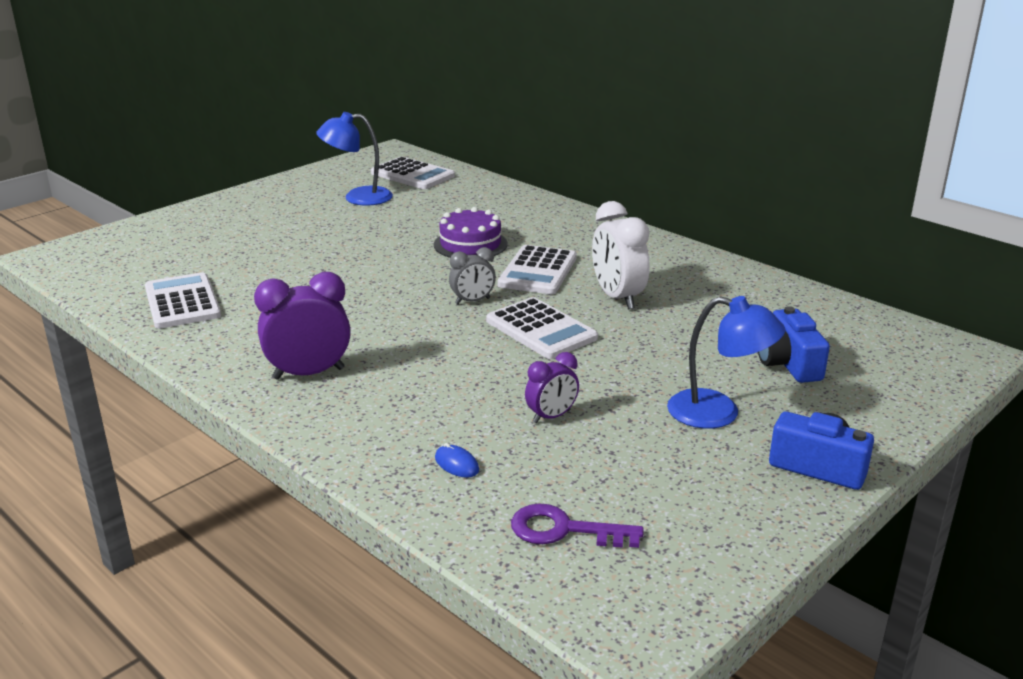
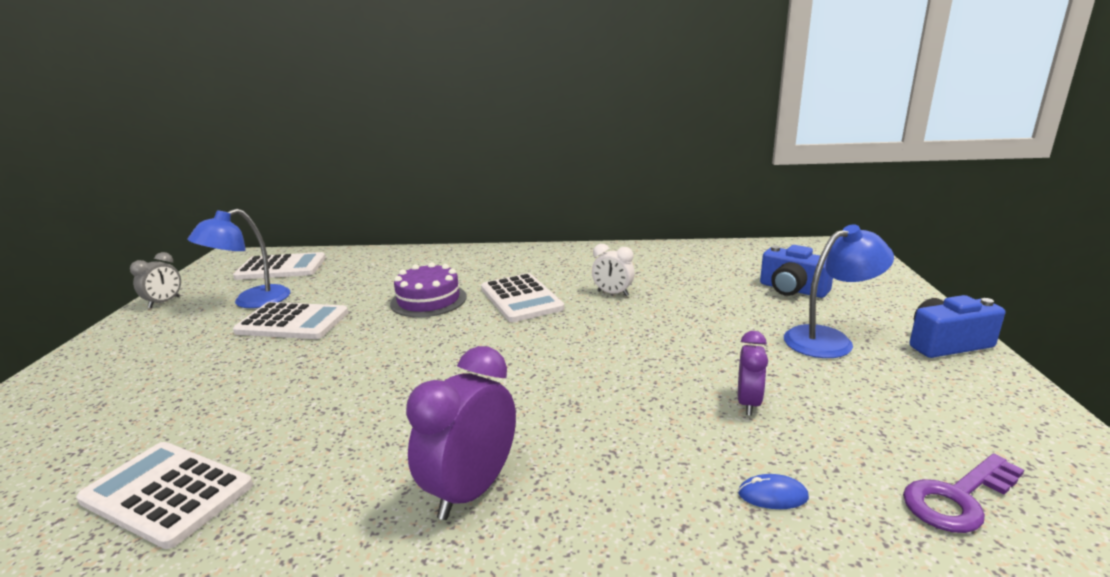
camera: 40 degrees left, 5 degrees down
grey clock [449,247,496,304] -> grey clock moved to [130,252,181,308]
white calculator [486,297,598,359] -> white calculator moved to [233,302,348,339]
white clock [592,201,650,309] -> white clock [592,244,635,296], size x0.59

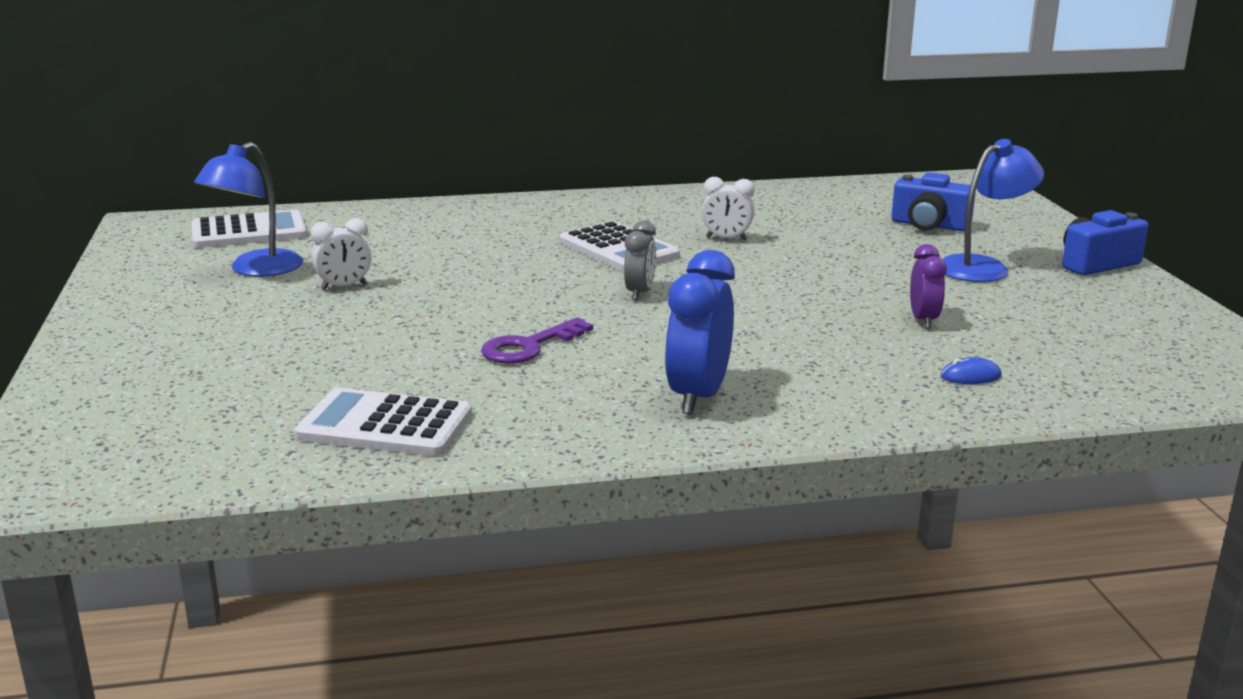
camera: 15 degrees left, 0 degrees up
grey clock [130,252,181,308] -> grey clock moved to [624,220,656,300]
white calculator [233,302,348,339] -> white clock [310,218,372,290]
purple cake [390,262,467,317] -> none
purple clock [406,346,516,520] -> blue clock [665,250,735,415]
purple key [903,454,1024,533] -> purple key moved to [481,317,593,364]

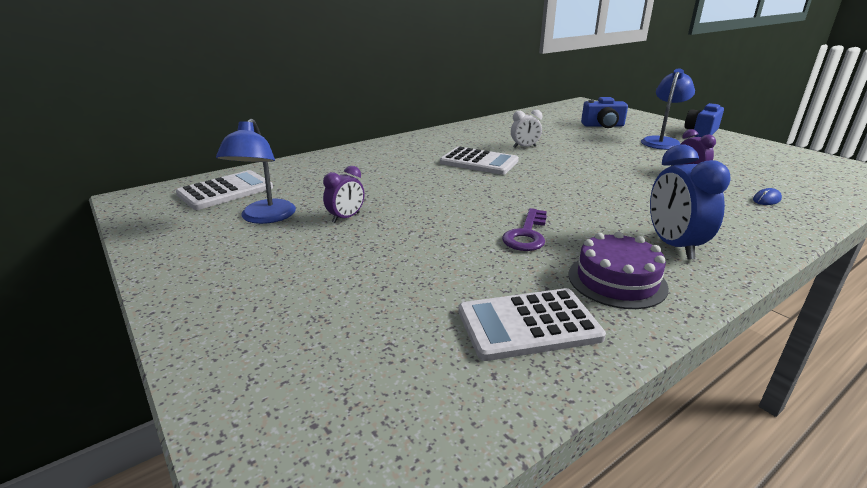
camera: 25 degrees left, 5 degrees up
white clock [310,218,372,290] -> purple clock [323,166,364,223]
grey clock [624,220,656,300] -> none
none -> purple cake [568,232,669,309]

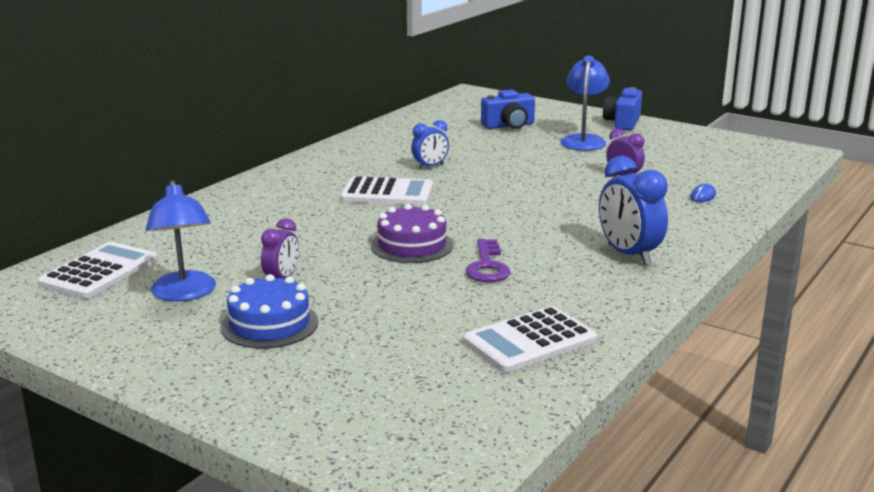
camera: 20 degrees left, 5 degrees down
white clock [511,110,542,148] -> blue clock [411,120,449,169]
purple cake [568,232,669,309] -> purple cake moved to [371,204,454,263]
none -> blue cake [221,274,319,349]

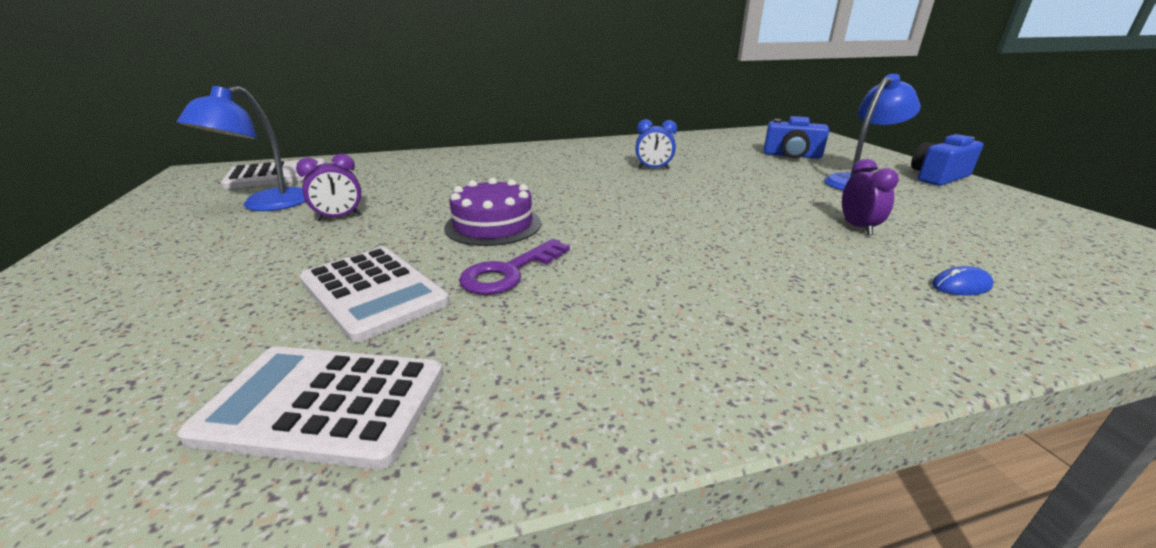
camera: 40 degrees right, 5 degrees up
blue cake [221,274,319,349] -> none
white calculator [340,176,433,205] -> white calculator moved to [300,247,450,343]
blue clock [599,156,668,265] -> none

